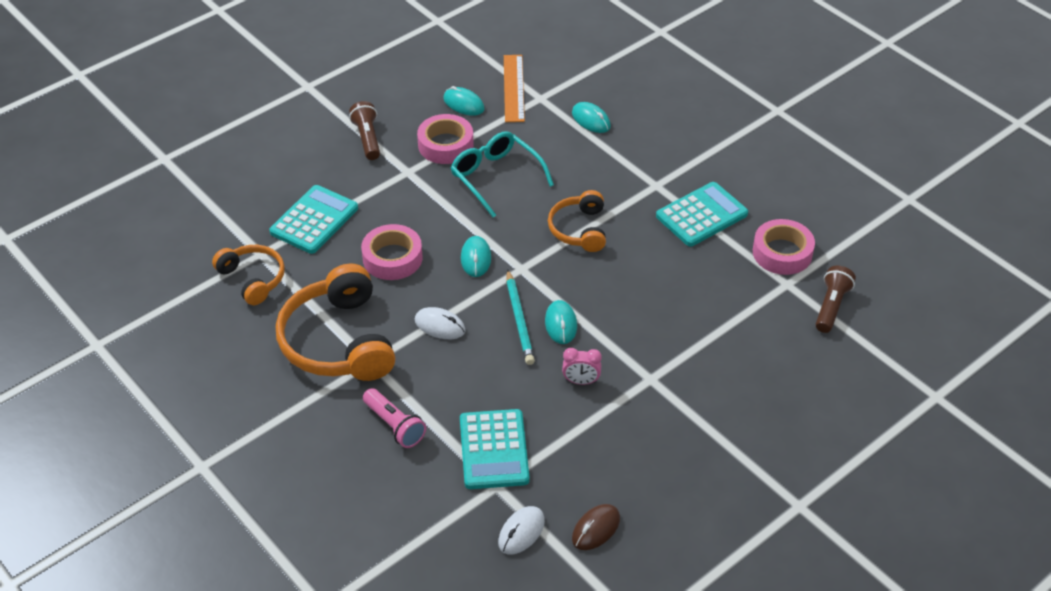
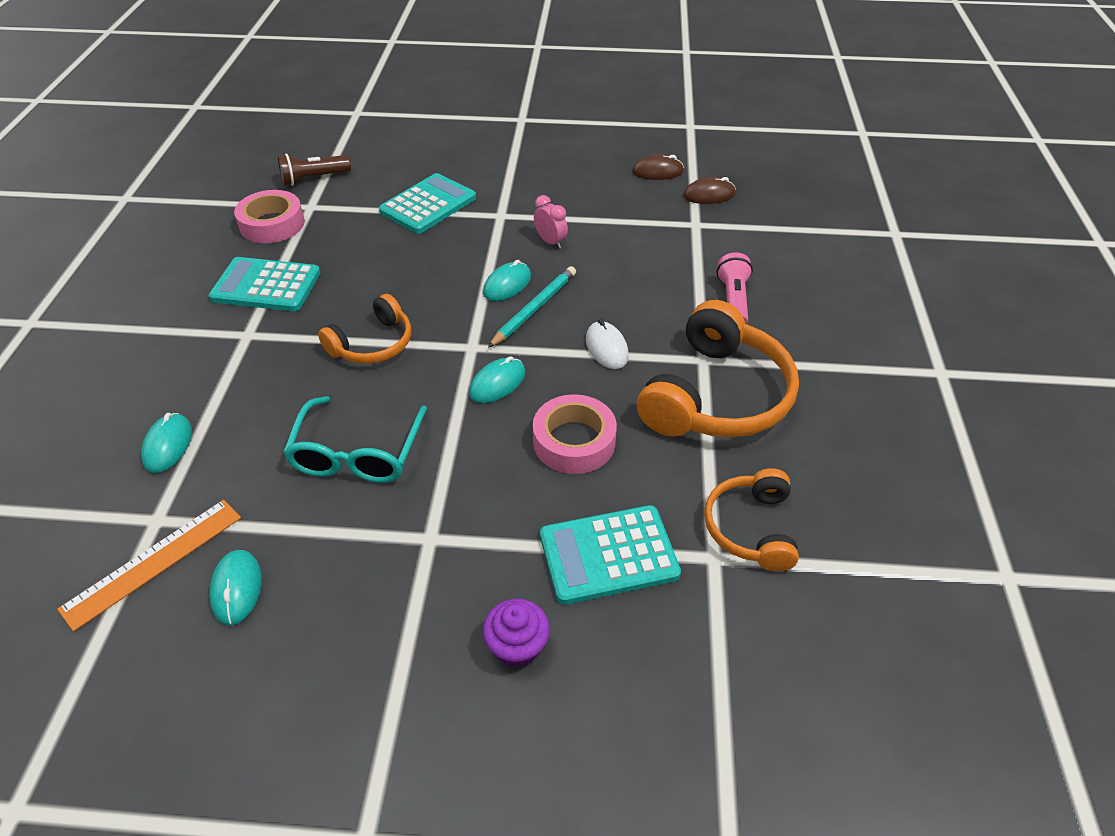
camera: 135 degrees left, 0 degrees up
brown flashlight [349,101,380,160] -> none
pink tape [417,114,474,164] -> none
turquoise calculator [460,409,530,489] -> turquoise calculator moved to [379,173,476,234]
white mouse [498,506,545,554] -> brown mouse [683,177,736,204]
none -> purple cupcake [483,599,550,668]

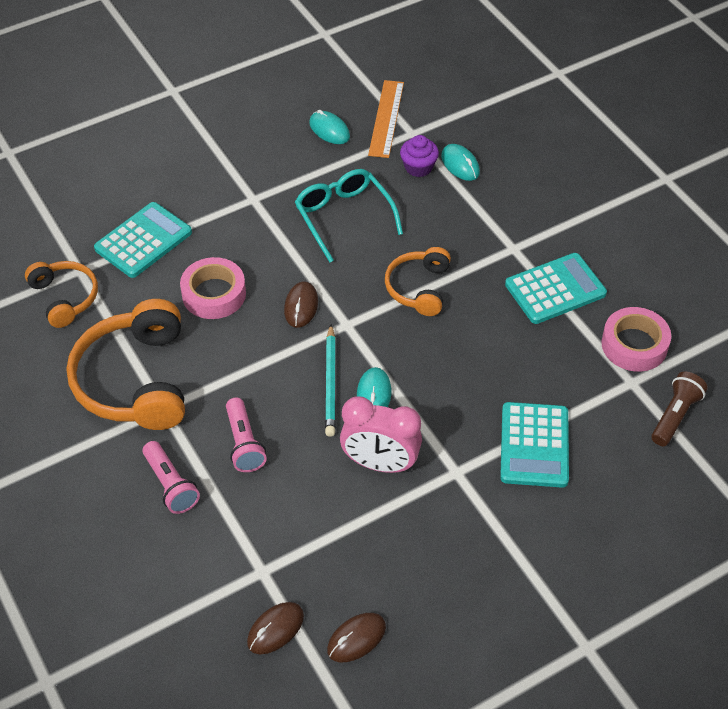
camera: 145 degrees right, 5 degrees up
turquoise mouse [469,356,525,403] -> brown mouse [284,281,318,328]
purple cupcake [483,599,550,668] -> purple cupcake moved to [400,135,439,177]
pink clock [534,195,568,249] -> pink clock [340,396,422,473], size x1.87
white mouse [586,319,629,369] -> none
none -> pink flashlight [226,398,267,472]

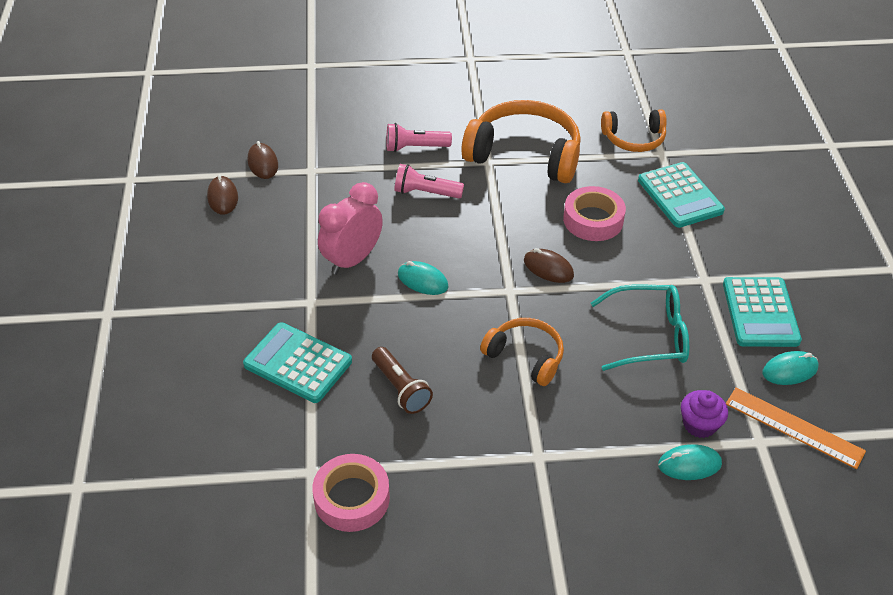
camera: 115 degrees right, 5 degrees down
turquoise pencil [325,324,336,437] -> none
turquoise calculator [505,253,607,324] -> turquoise calculator moved to [723,277,802,347]
brown flashlight [651,372,708,446] -> brown flashlight moved to [372,347,433,414]

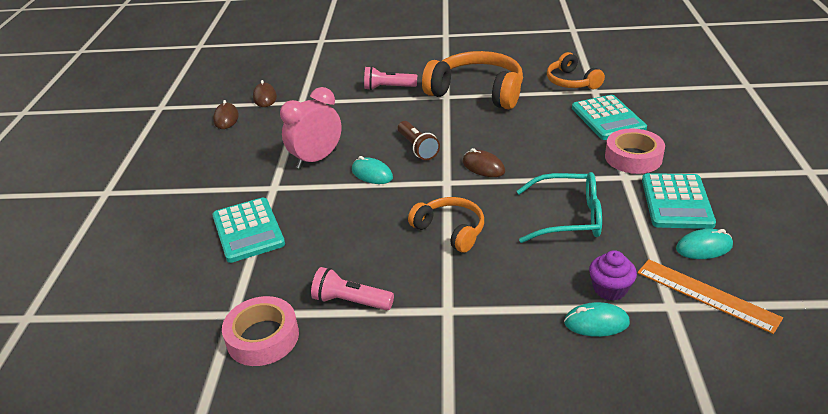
camera: 10 degrees right, 10 degrees down
turquoise calculator [243,322,352,403] -> turquoise calculator turned 150 degrees counterclockwise [212,197,285,263]
brown flashlight [372,347,433,414] -> brown flashlight moved to [398,121,440,160]
pink flashlight [394,164,464,198] -> pink flashlight moved to [311,267,394,311]
pink tape [563,186,626,241] -> pink tape moved to [605,128,665,174]
orange headphones [601,109,667,152] -> orange headphones turned 60 degrees clockwise [547,52,605,89]

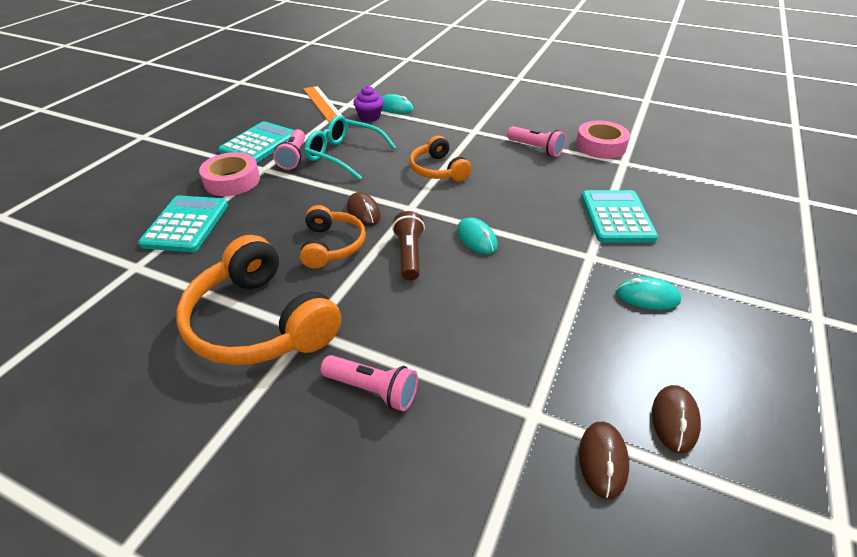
camera: 160 degrees left, 5 degrees up
pink clock [280,87,342,169] -> none
orange headphones [547,52,605,89] -> orange headphones moved to [300,205,366,269]
turquoise mouse [676,229,733,259] -> turquoise mouse moved to [616,277,681,310]
none -> pink flashlight [273,129,305,170]

